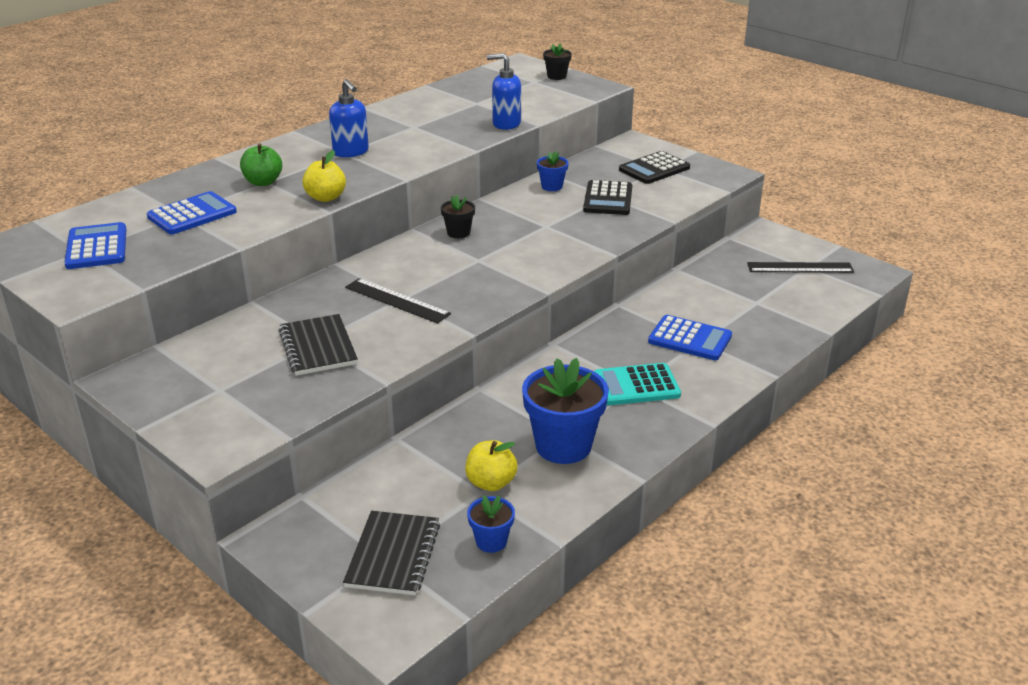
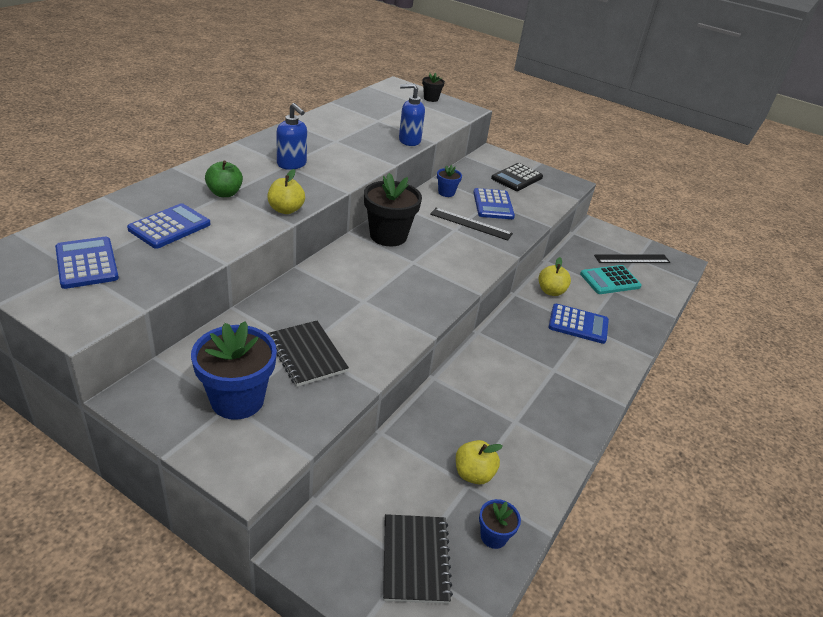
camera: 15 degrees left, 5 degrees up
black ruler [345,278,451,324] -> black ruler moved to [430,208,513,241]
black flower pot [441,195,475,238] -> black flower pot [364,173,422,246], size x2.00
blue flower pot [522,358,609,464] -> blue flower pot moved to [191,321,277,420]
black calculator [583,180,632,215] -> blue calculator [473,188,515,219]
turquoise calculator [594,363,681,405] -> turquoise calculator moved to [580,265,642,294]
none -> yellow apple [539,257,571,296]

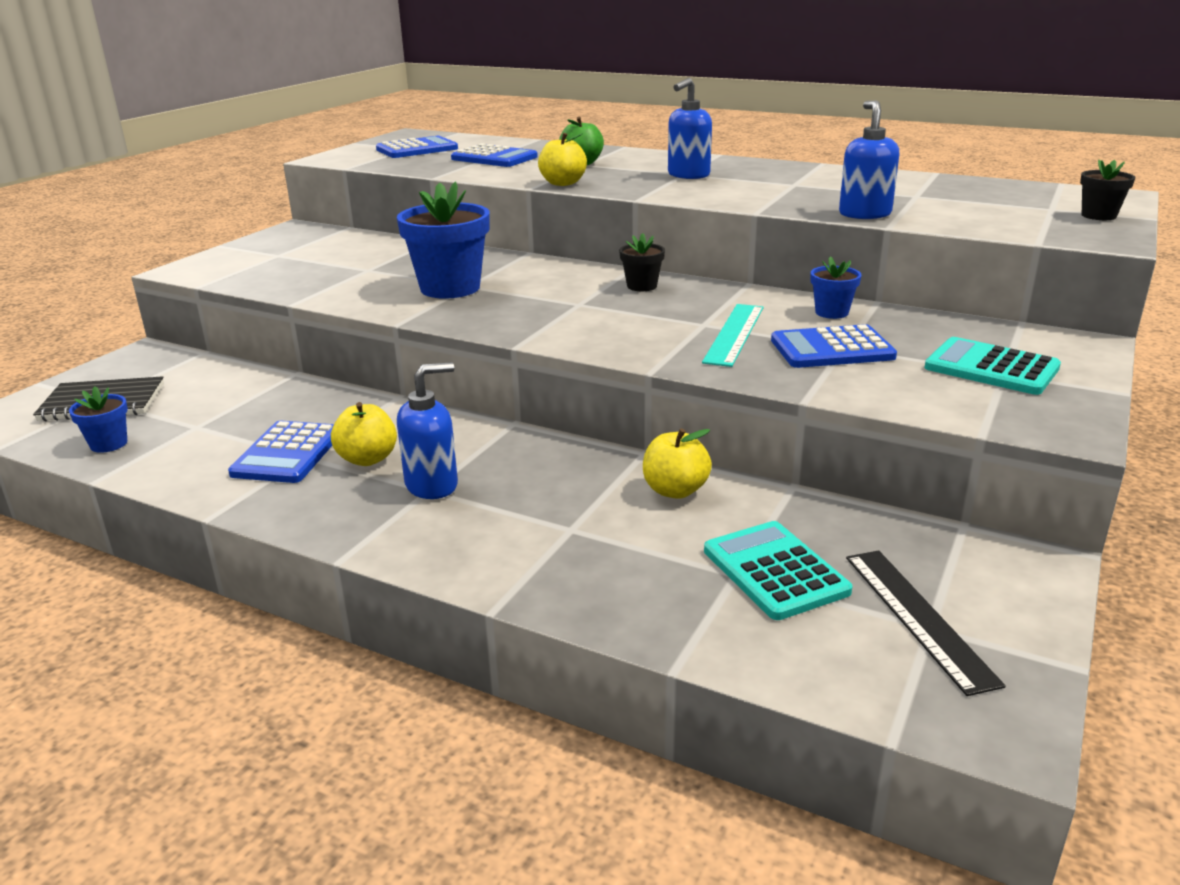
camera: 90 degrees right, 10 degrees down
blue flower pot [191,321,277,420] -> blue flower pot moved to [397,182,490,299]
black notebook [268,320,349,387] -> none
black flower pot [364,173,422,246] -> black flower pot [619,233,665,291], size x0.50
black ruler [430,208,513,241] -> turquoise ruler [702,304,764,367]
yellow apple [456,440,503,485] -> yellow apple moved to [331,402,397,466]
black calculator [491,163,543,191] -> turquoise calculator [924,337,1061,395]
blue calculator [549,304,609,344] -> blue calculator moved to [228,421,334,483]
none -> blue soap dispenser [397,362,458,499]

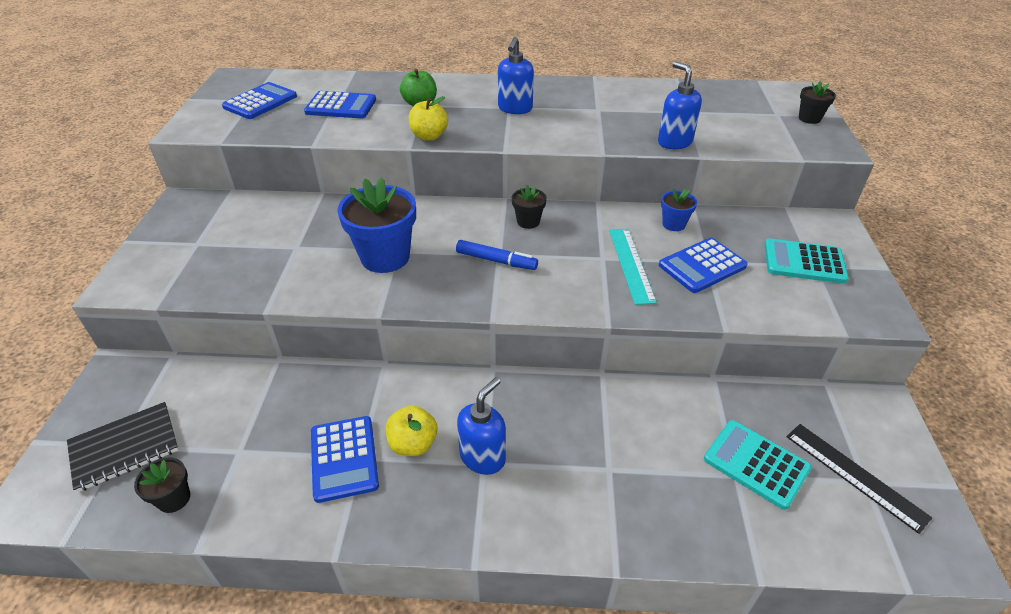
camera: 25 degrees left, 15 degrees up
blue flower pot [69,386,128,453] -> black flower pot [134,457,190,513]
yellow apple [643,429,712,499] -> none
none -> blue marker [456,240,538,270]

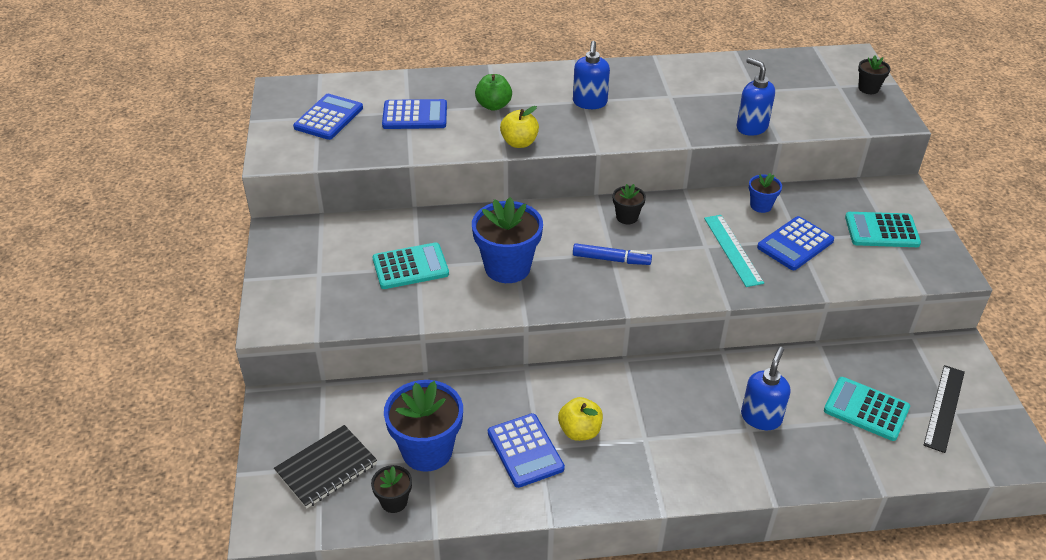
camera: 10 degrees left, 0 degrees up
blue soap dispenser [457,377,506,475] -> blue soap dispenser moved to [741,347,791,430]
black ruler [786,424,932,534] -> black ruler turned 75 degrees clockwise [924,365,965,453]
none -> turquoise calculator [372,242,449,289]
none -> blue flower pot [384,380,463,472]

